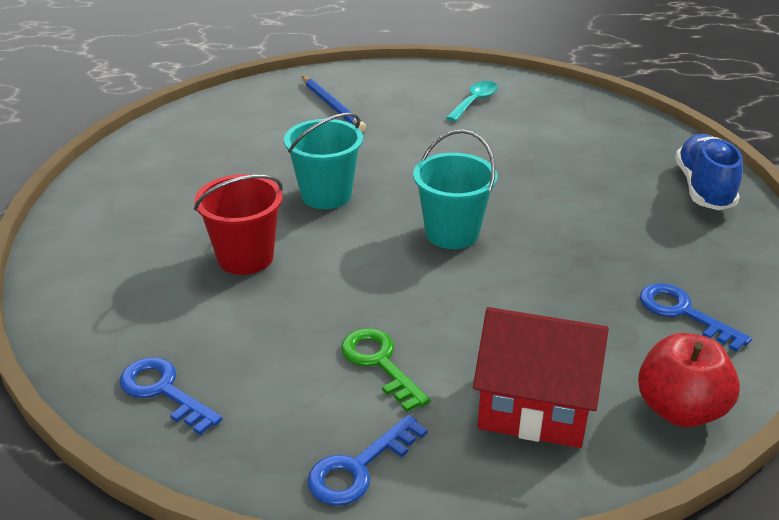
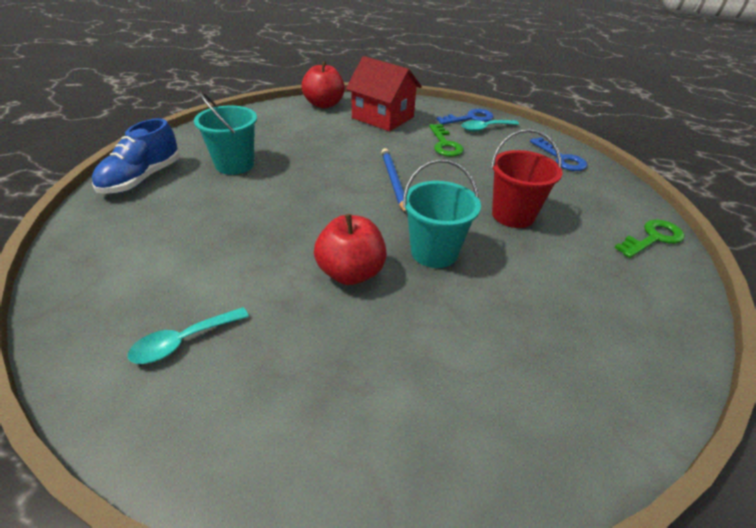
camera: 160 degrees left, 5 degrees up
blue pencil [302,76,366,131] -> blue pencil moved to [382,148,407,214]
turquoise bucket [413,130,498,249] -> turquoise bucket moved to [194,92,257,175]
blue key [640,283,752,352] -> none
none -> red apple [314,214,387,285]
none -> turquoise spoon [461,120,519,132]
none -> green key [614,219,685,258]

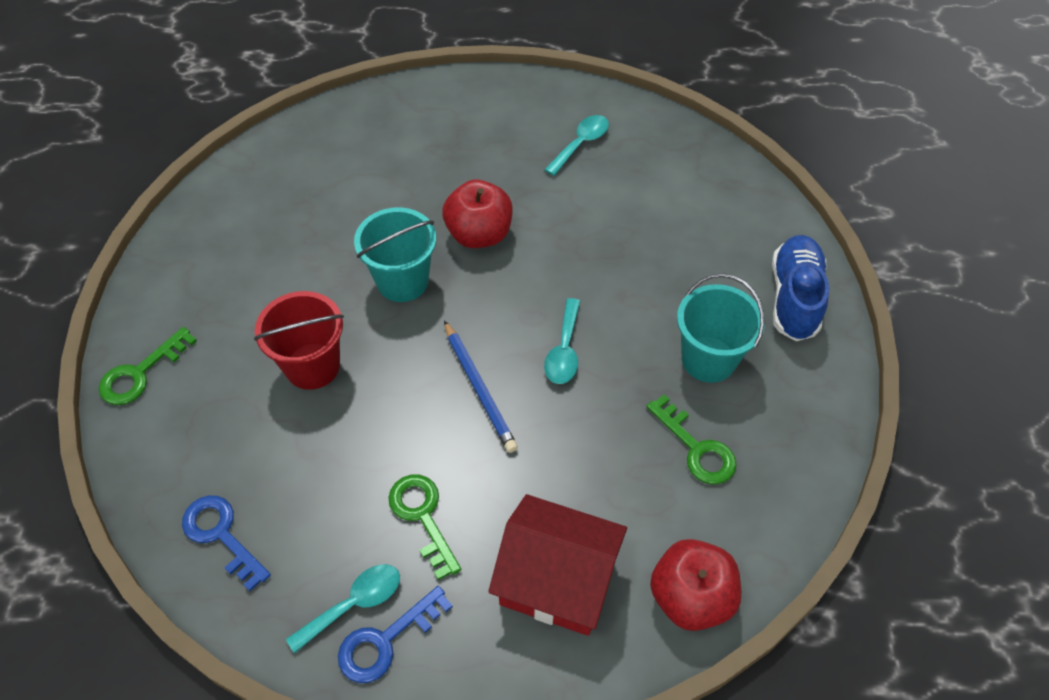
camera: 165 degrees right, 15 degrees up
none -> turquoise spoon [544,298,580,384]
none -> green key [646,394,737,485]

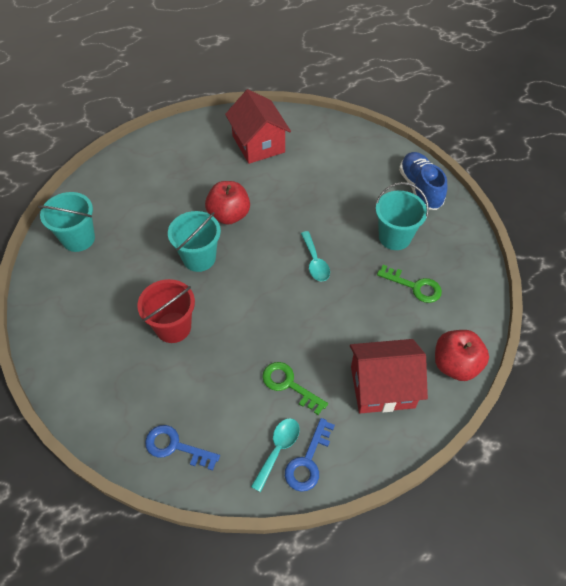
camera: 25 degrees left, 0 degrees up
green key [99,327,197,405] -> none
blue pencil [444,320,518,453] -> none
turquoise spoon [544,115,609,176] -> red house [225,89,291,164]
none -> turquoise bucket [38,192,95,252]

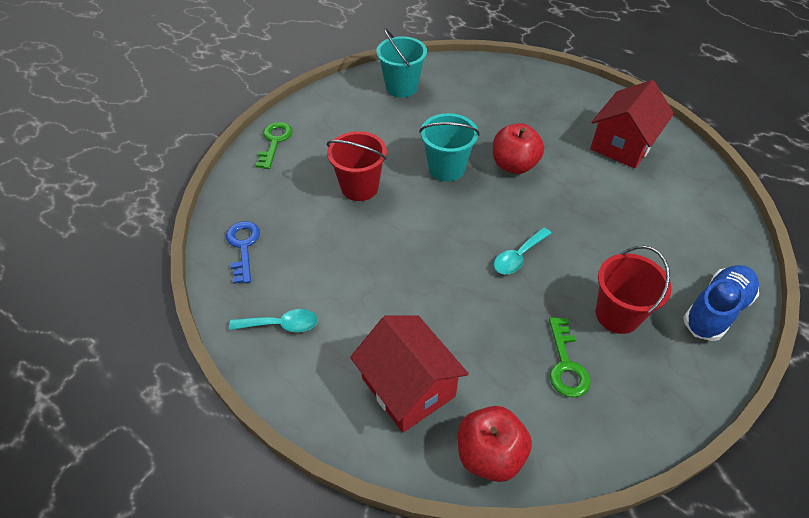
camera: 60 degrees right, 5 degrees down
green key [262,362,328,415] -> green key moved to [256,122,293,169]
blue key [285,418,335,492] -> none
turquoise bucket [376,182,429,250] -> red bucket [596,246,672,334]

